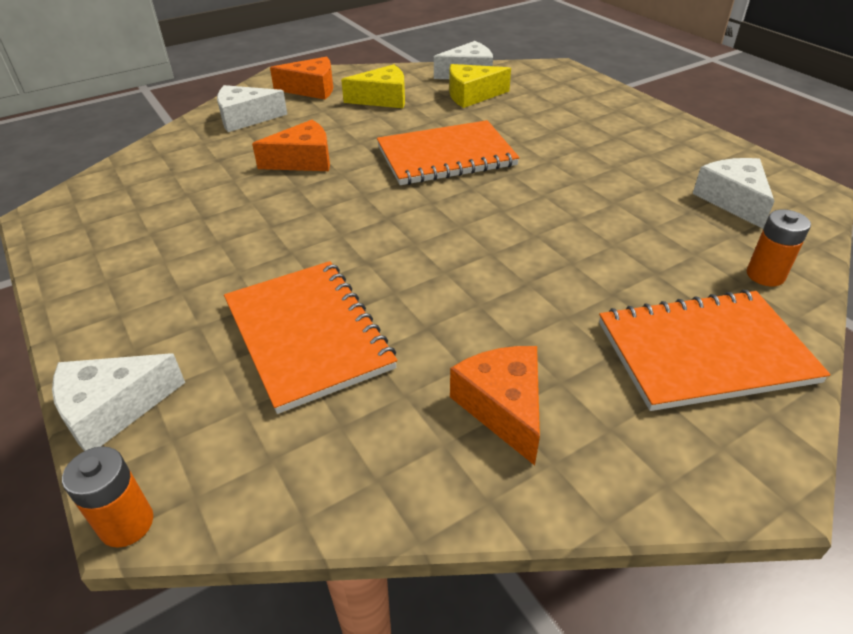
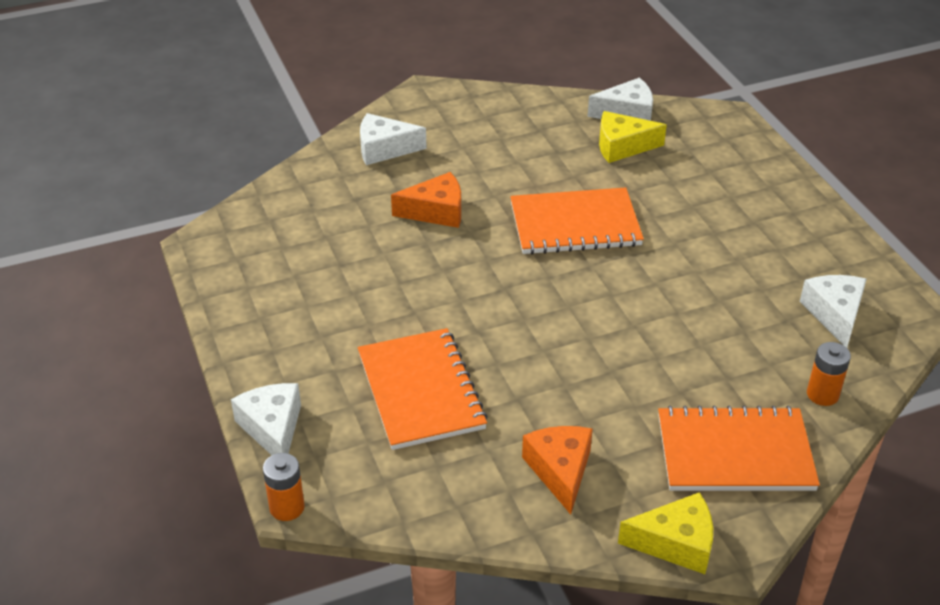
camera: 10 degrees right, 0 degrees up
white cheese [52,354,185,451] -> white cheese turned 90 degrees clockwise [231,383,301,455]
orange cheese [270,57,333,100] -> none
yellow cheese [341,64,405,108] -> yellow cheese moved to [618,492,713,574]

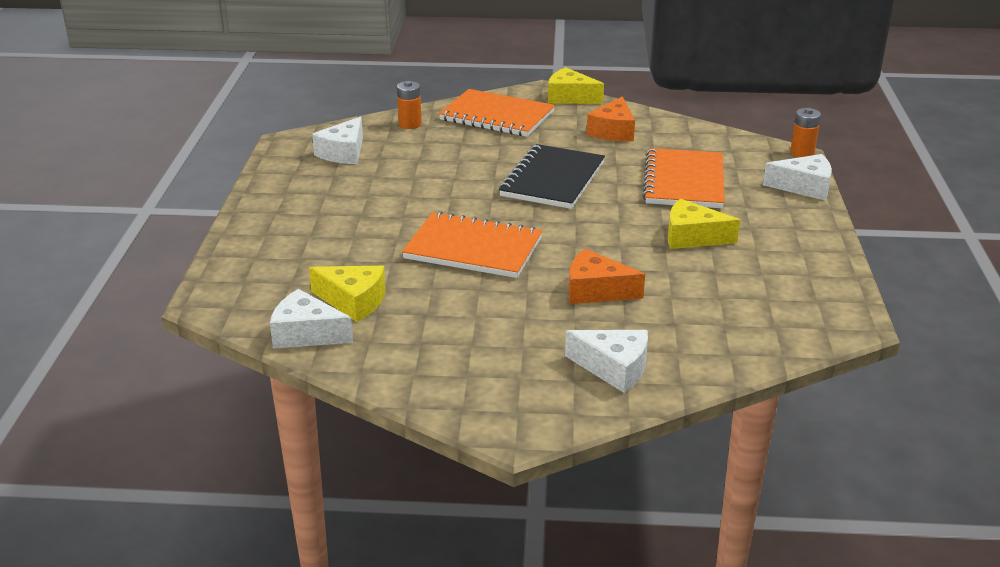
camera: 155 degrees left, 10 degrees down
white cheese [231,383,301,455] -> white cheese turned 90 degrees counterclockwise [763,154,832,200]
none -> black notebook [499,144,605,209]
none -> yellow cheese [668,199,740,249]

